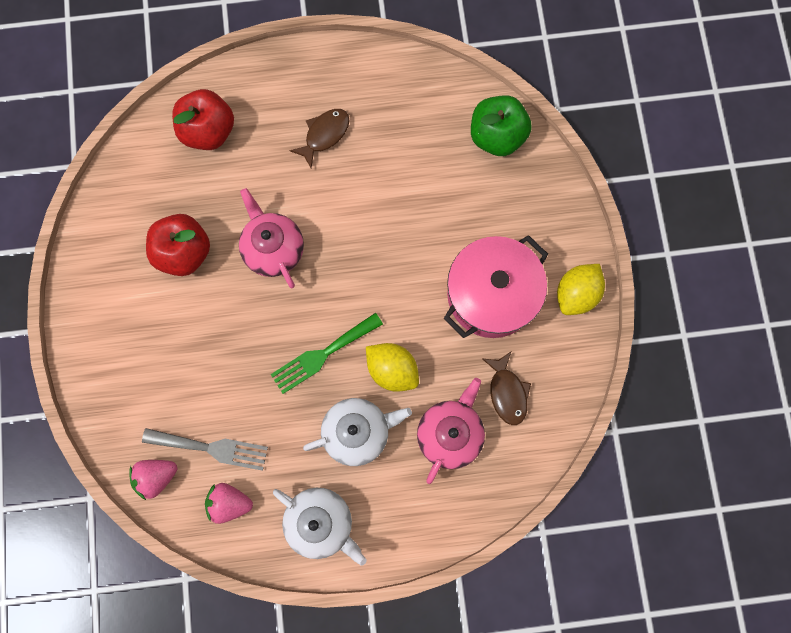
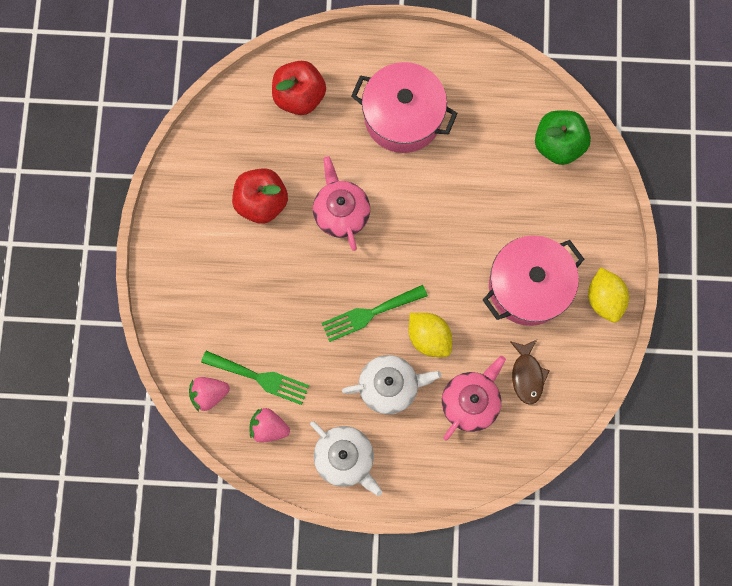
camera: 10 degrees right, 0 degrees up
grey fork [142,428,268,471] -> green fork [201,351,309,405]
brown fish [289,109,350,168] -> pink pot [351,62,458,153]
yellow lemon [557,264,605,315] -> yellow lemon turned 60 degrees counterclockwise [588,267,629,322]

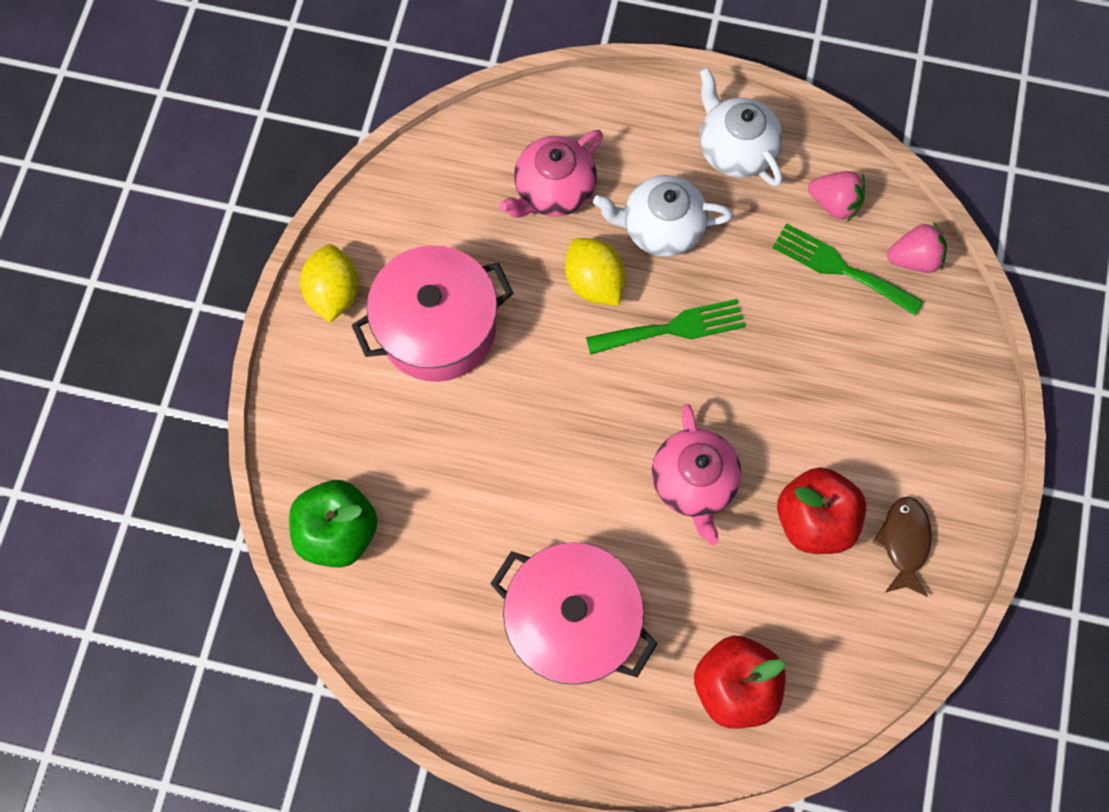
camera: 170 degrees left, 5 degrees down
brown fish [510,340,550,405] -> brown fish moved to [873,497,932,597]

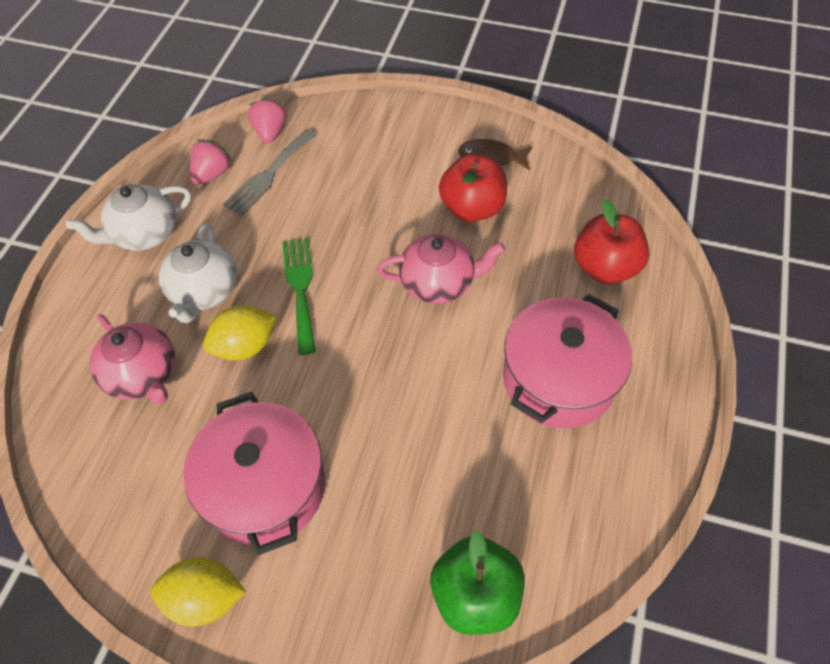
camera: 85 degrees left, 15 degrees down
green fork [772,223,923,315] -> grey fork [223,129,317,216]

